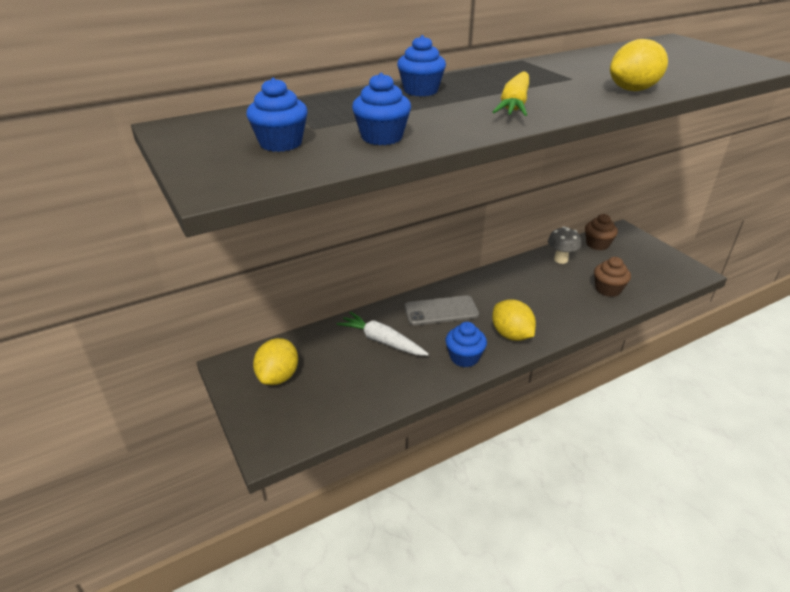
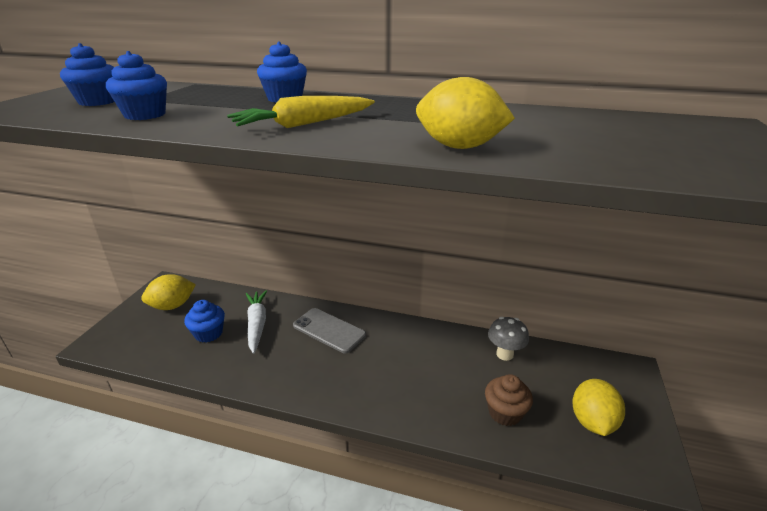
camera: 45 degrees right, 5 degrees down
blue cupcake [446,322,487,367] -> blue cupcake moved to [184,300,225,342]
yellow lemon [492,299,536,341] -> yellow lemon moved to [572,379,625,436]
brown cupcake [585,214,618,250] -> none

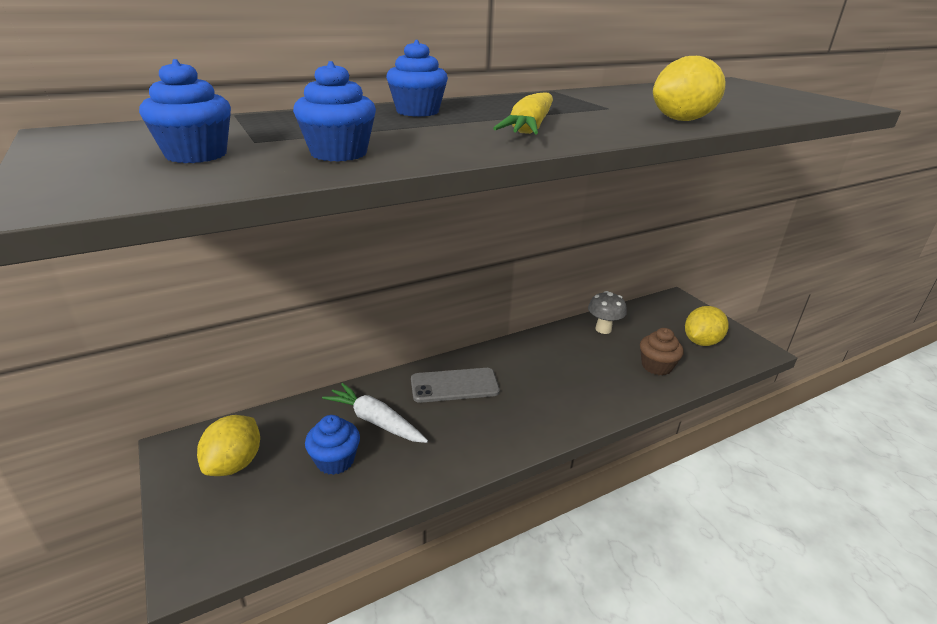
camera: 45 degrees left, 0 degrees up
yellow lemon [572,379,625,436] -> yellow lemon turned 75 degrees clockwise [685,306,729,346]

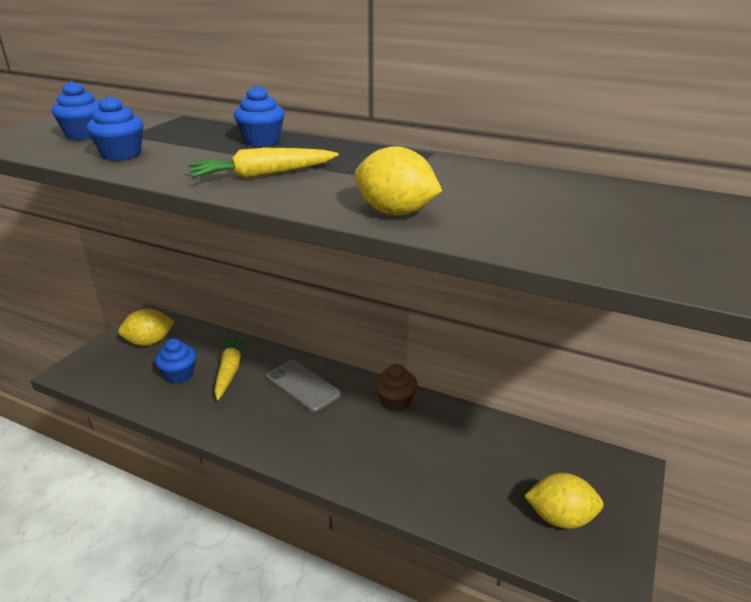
camera: 55 degrees right, 0 degrees up
white carrot [322,383,428,443] -> yellow carrot [214,335,247,400]
grey mushroom [588,291,627,334] -> none
brown cupcake [640,328,684,375] -> brown cupcake moved to [375,364,417,412]

